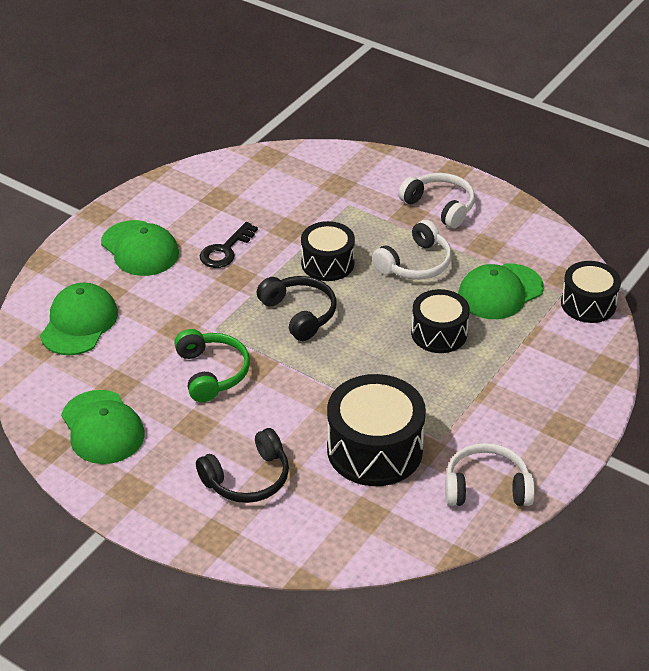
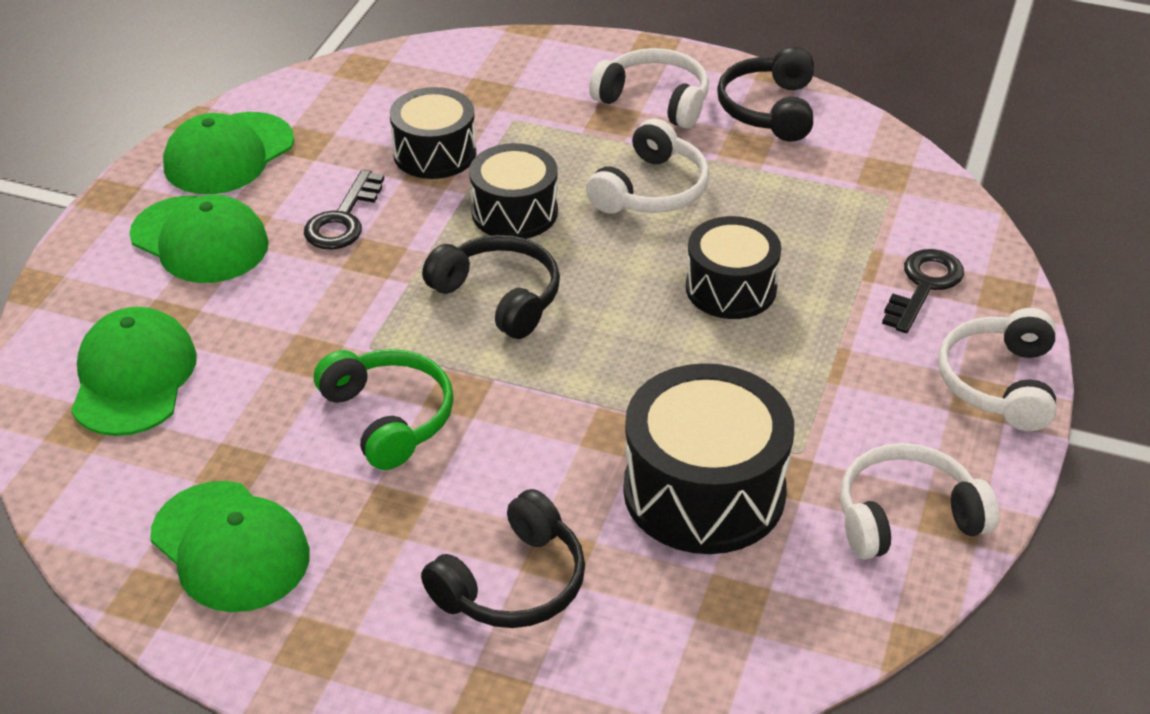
camera: 15 degrees left, 0 degrees up
green cap [458,263,544,319] -> green cap moved to [163,112,294,194]
black drum [561,261,621,323] -> black drum moved to [390,87,476,179]
none -> black headphones [717,47,814,142]
none -> black key [882,249,964,333]
none -> white headphones [938,308,1056,431]

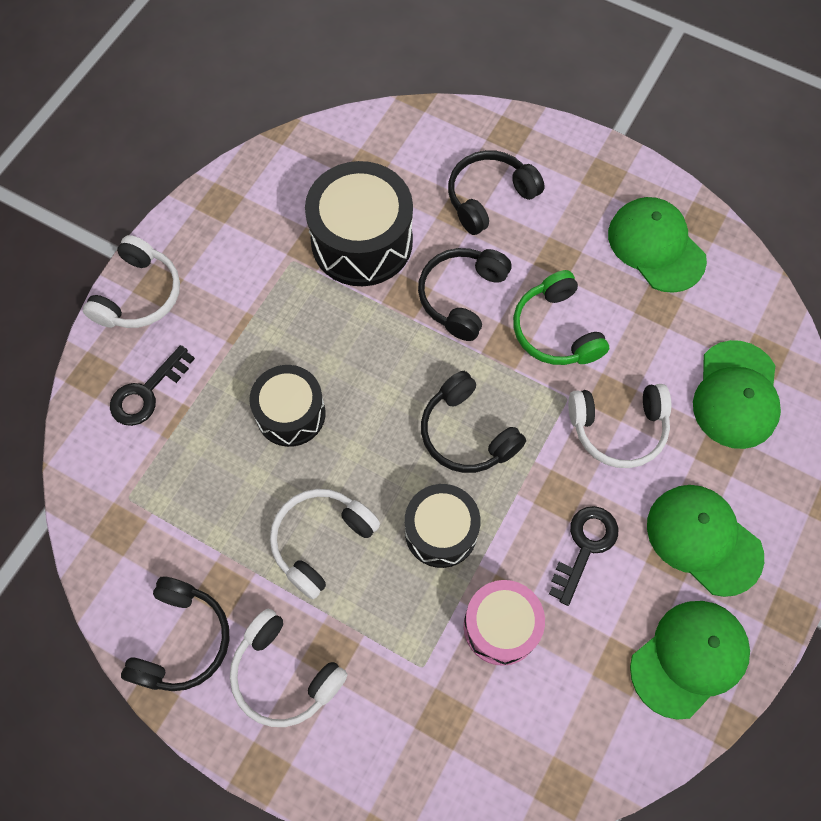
camera: 170 degrees left, 25 degrees up
black drum [390,87,476,179] -> pink drum [464,580,545,666]
white headphones [840,443,999,560] -> white headphones moved to [568,384,671,468]
none -> black headphones [418,248,511,341]

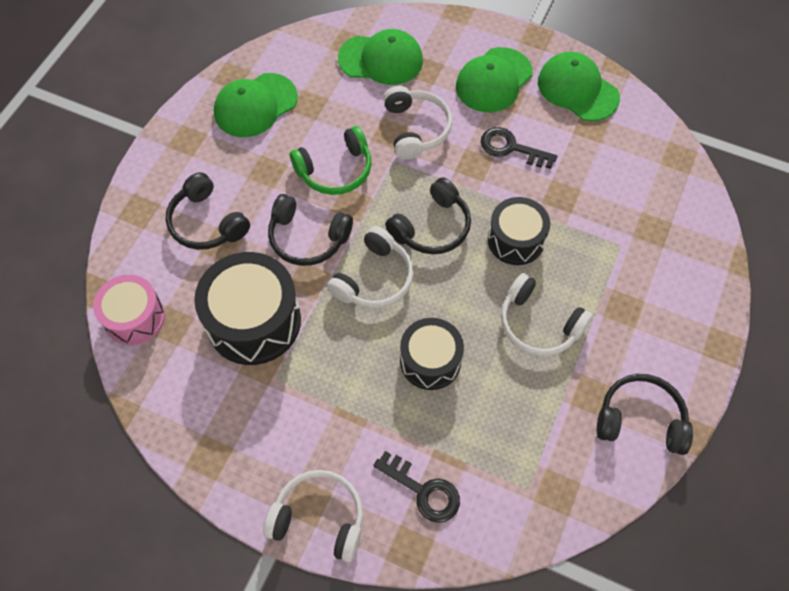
camera: 95 degrees left, 5 degrees down
white headphones [230,609,347,727] -> white headphones moved to [327,226,414,308]
pink drum [464,580,545,666] -> pink drum moved to [93,275,165,346]

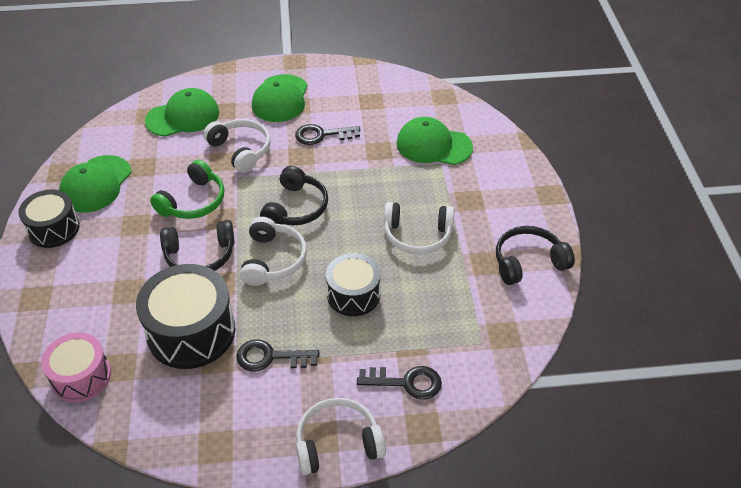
camera: 30 degrees left, 15 degrees down
black headphones [165,172,250,250] -> none
black drum [488,197,550,265] -> black drum moved to [18,190,80,248]
green cap [538,52,620,121] -> green cap moved to [397,117,473,165]
none -> black key [236,340,319,372]

